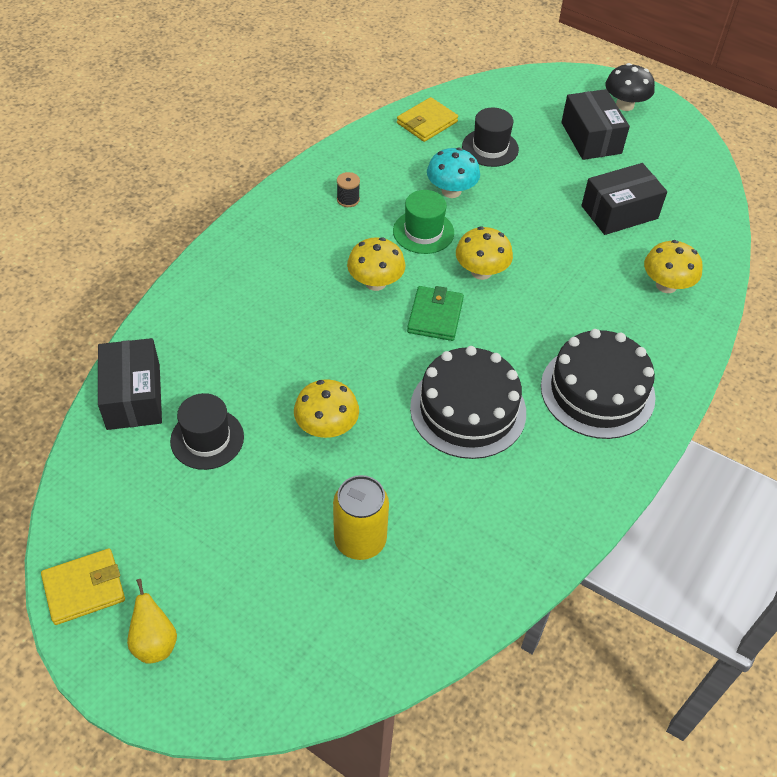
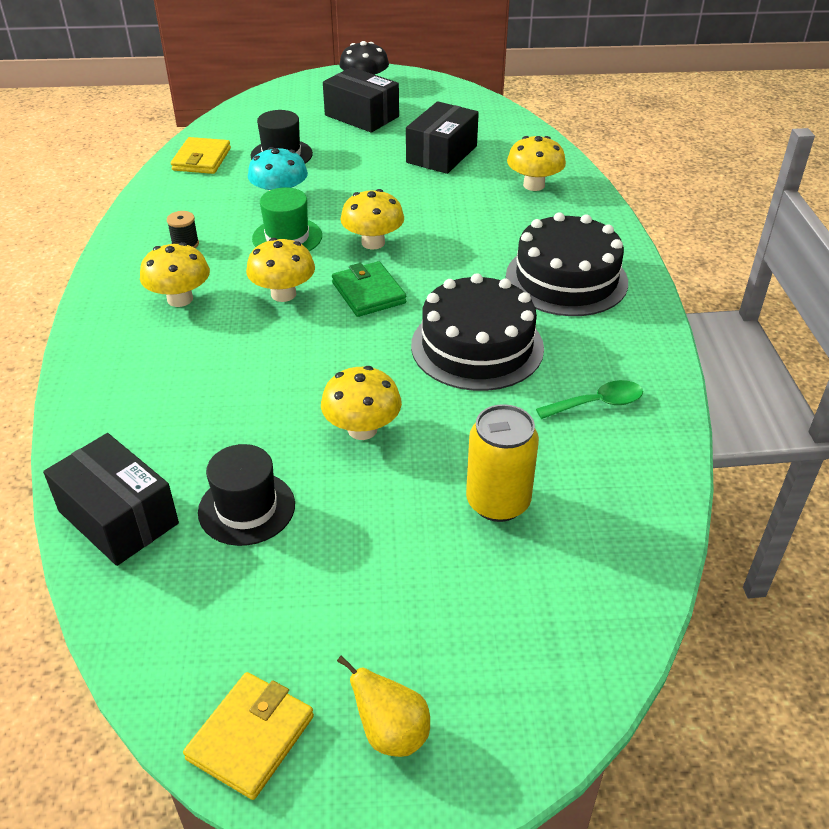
camera: 35 degrees left, 10 degrees down
none -> yellow mushroom [140,242,210,307]
none -> green spoon [536,380,643,419]

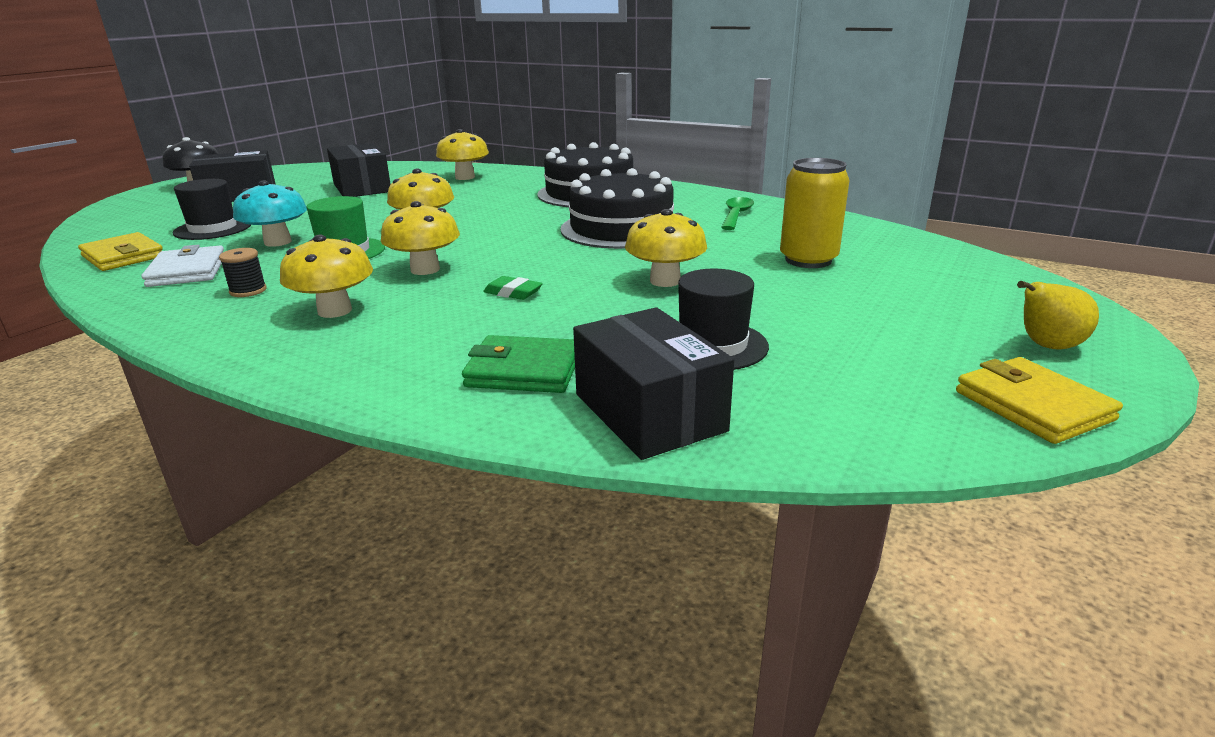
camera: 55 degrees left, 15 degrees down
black box [43,433,179,566] -> black box turned 75 degrees clockwise [573,307,734,460]
green wallet [332,261,406,317] -> green wallet moved to [462,335,575,393]
none -> white wallet [141,245,224,287]
none -> green eraser [483,276,543,300]

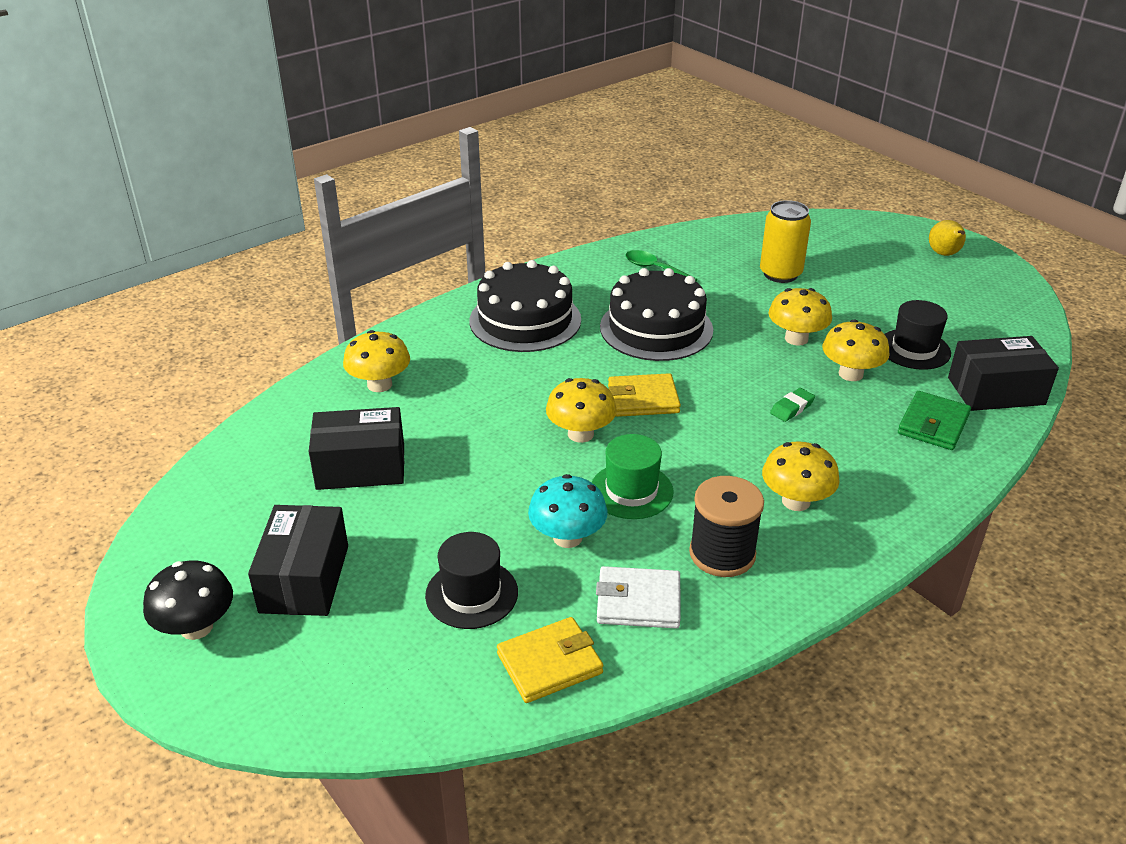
camera: 70 degrees left, 10 degrees up
black spool [219,248,267,297] -> black spool [689,476,764,577], size x1.95
yellow mushroom [381,201,460,275] -> yellow mushroom moved to [822,320,890,381]
yellow wallet [956,357,1123,444] -> yellow wallet moved to [608,373,681,417]

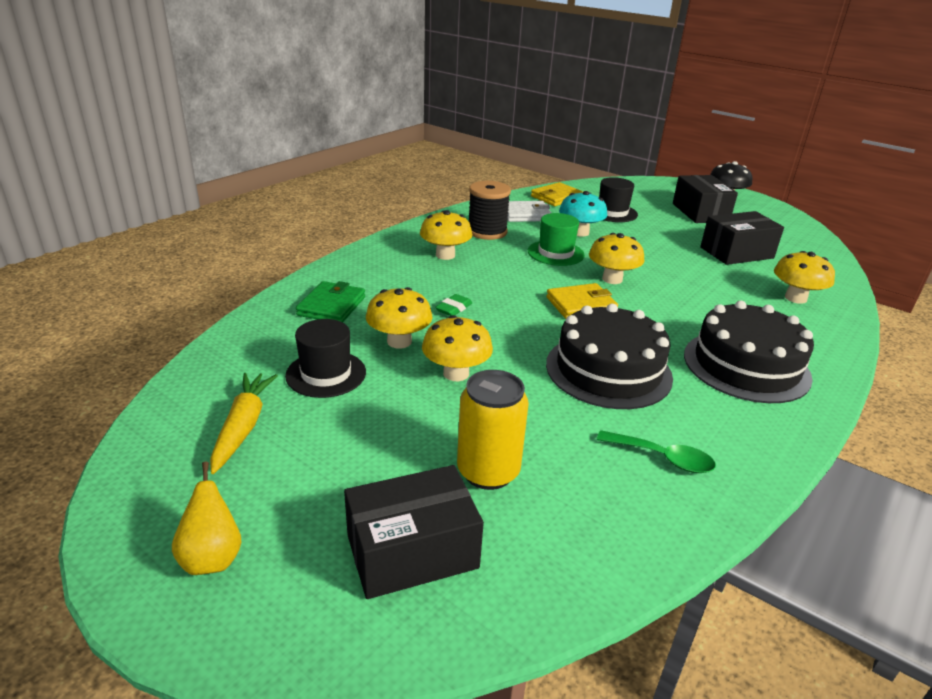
camera: 165 degrees right, 5 degrees down
black box [948,336,1059,411] -> black box moved to [344,465,484,599]
none -> yellow carrot [210,373,278,474]

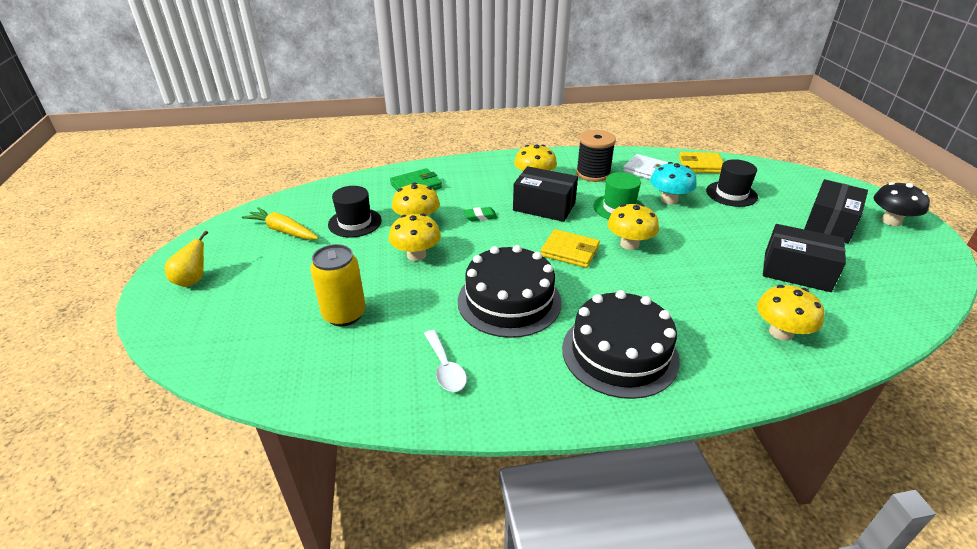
camera: 45 degrees right, 5 degrees up
yellow carrot [210,373,278,474] -> yellow carrot turned 105 degrees counterclockwise [242,207,318,240]
black box [344,465,484,599] -> black box moved to [513,166,578,222]
green spoon [597,430,716,473] -> white spoon [424,330,467,392]

